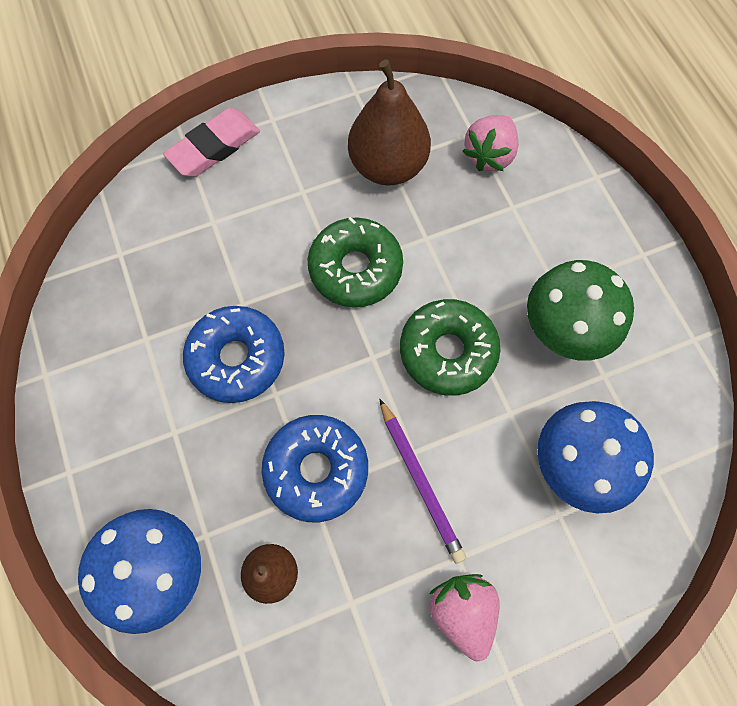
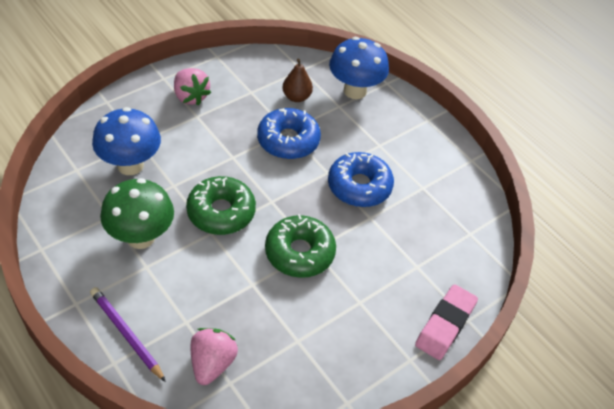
camera: 160 degrees right, 20 degrees down
brown pear [348,59,431,185] -> none
purple pencil [380,399,466,564] -> purple pencil moved to [90,287,166,382]

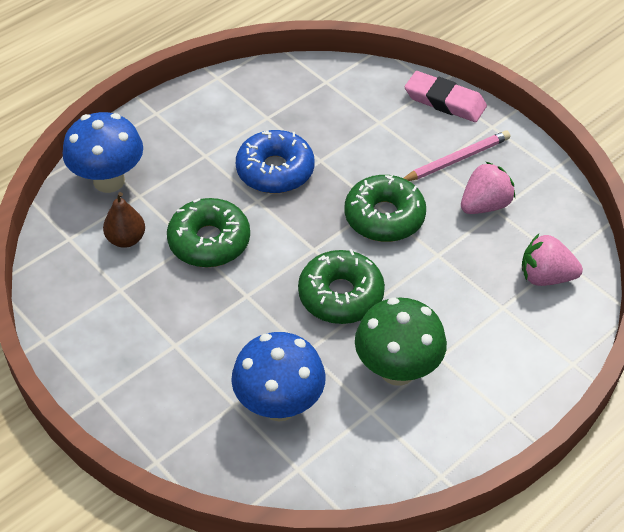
camera: 90 degrees left, 0 degrees up
purple pencil [90,287,166,382] -> none
pink strawberry [174,68,211,106] -> pink strawberry moved to [461,161,515,214]
blue donut [257,108,321,159] -> green donut [167,198,250,267]
none -> pink pencil [404,131,510,181]

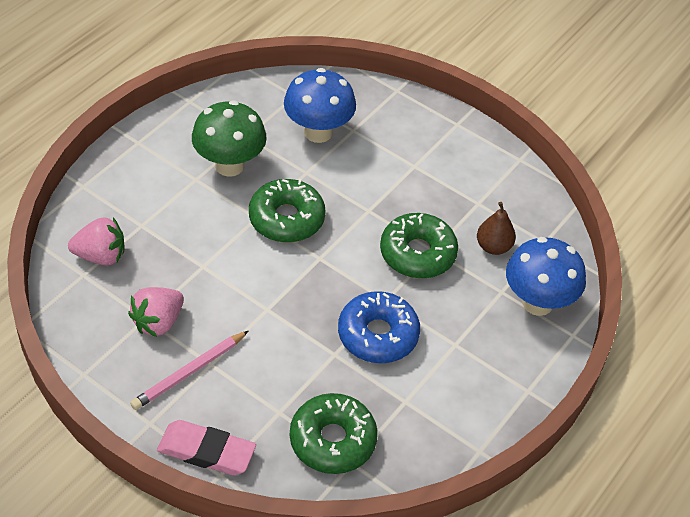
camera: 165 degrees right, 0 degrees up
green donut [345,175,426,242] -> green donut moved to [290,393,378,474]

